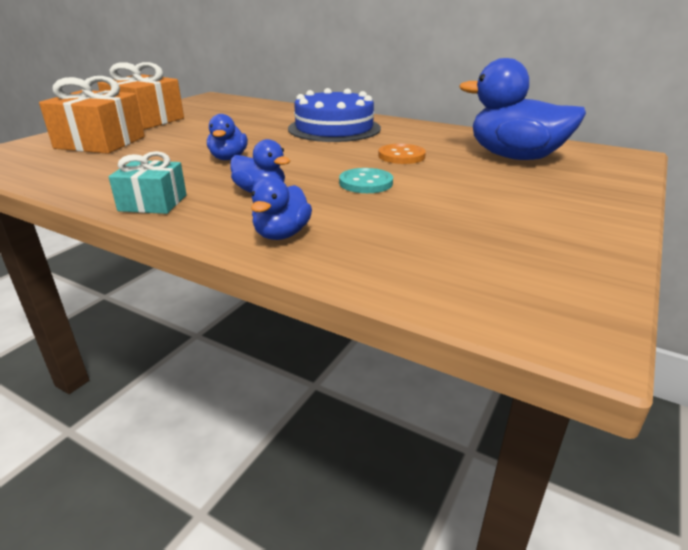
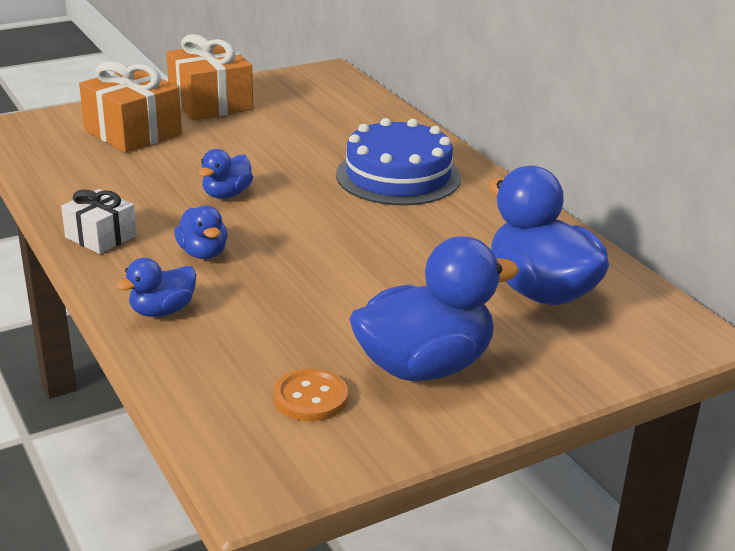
camera: 30 degrees right, 0 degrees up
turquoise gift [109,151,187,214] -> white gift [61,189,137,254]
turquoise button [339,168,393,193] -> none
orange button [378,144,426,164] -> orange button moved to [274,368,348,421]
none -> blue duck [349,236,519,381]

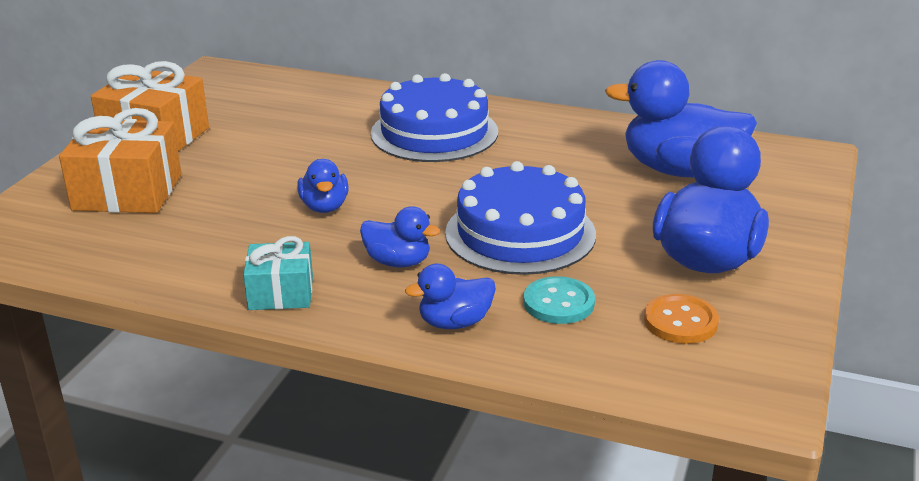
camera: 40 degrees left, 0 degrees up
white gift [61,189,137,254] -> turquoise gift [243,236,313,310]
blue duck [116,258,196,317] -> blue duck turned 60 degrees clockwise [405,264,496,329]
none -> blue cake [445,161,596,275]
none -> turquoise button [523,276,595,324]

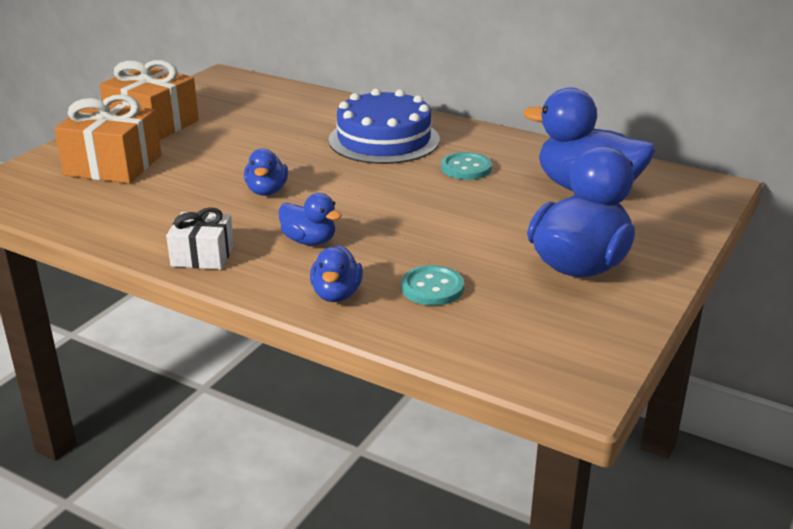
camera: 10 degrees right, 0 degrees up
turquoise gift [243,236,313,310] -> white gift [166,207,234,270]
blue duck [405,264,496,329] -> blue duck turned 75 degrees counterclockwise [310,245,363,302]
blue cake [445,161,596,275] -> none
orange button [644,294,719,344] -> none
none -> turquoise button [441,152,492,180]

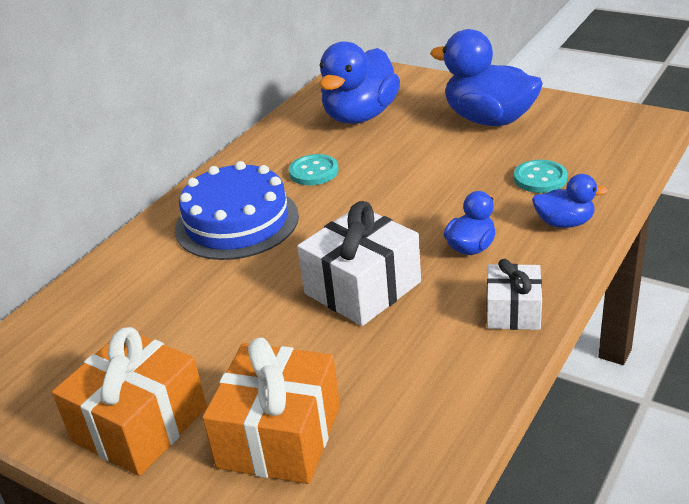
camera: 85 degrees left, 5 degrees up
blue duck [244,148,288,196] -> white gift [297,201,421,326]

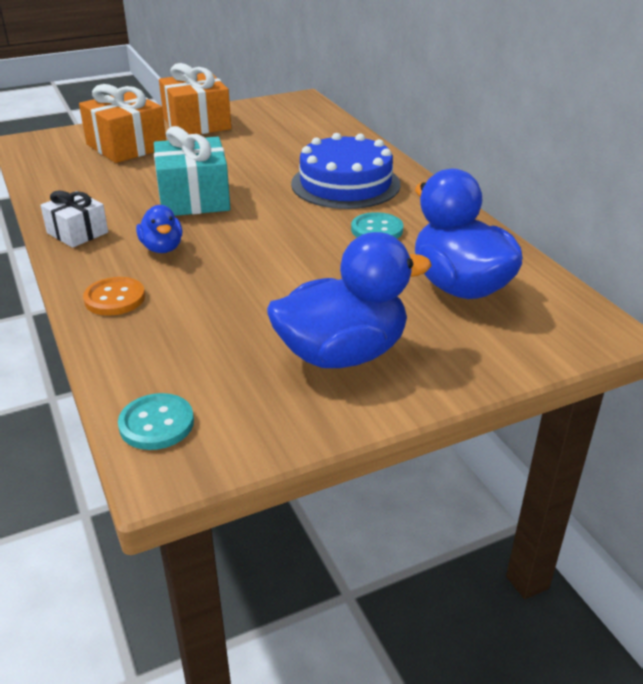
camera: 120 degrees right, 0 degrees up
white gift [297,201,421,326] -> turquoise gift [154,126,230,216]
turquoise button [514,160,567,193] -> turquoise button moved to [118,393,194,450]
blue duck [532,174,608,228] -> orange button [83,277,145,316]

